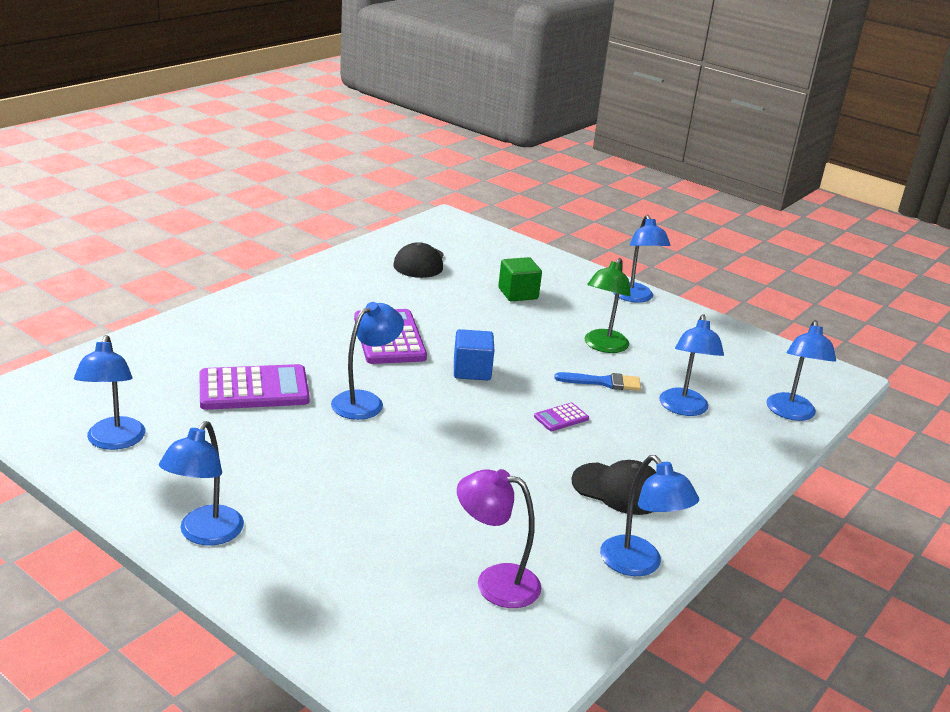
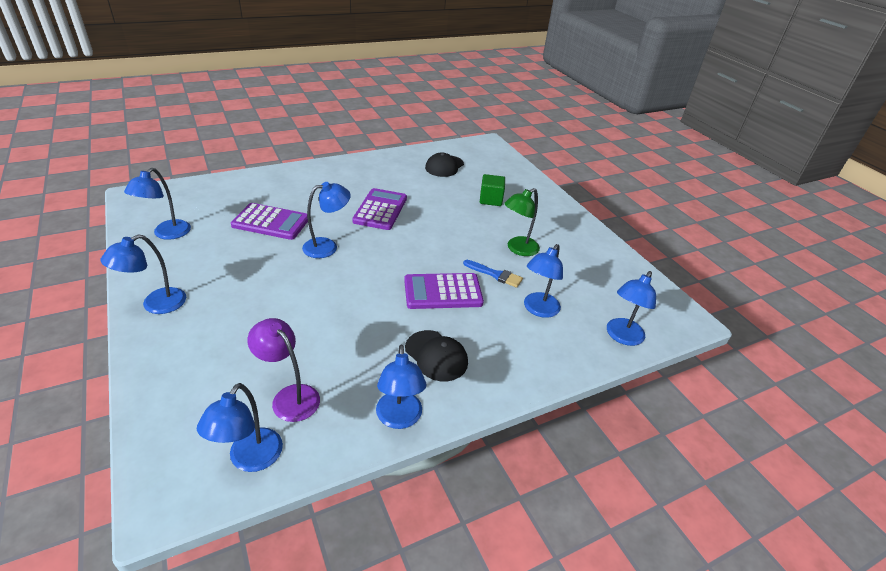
camera: 25 degrees right, 10 degrees up
blue cube [454,329,495,380] -> none
purple calculator [534,403,589,431] -> purple calculator [404,273,484,309], size x2.14
blue lamp [613,215,671,303] -> blue lamp moved to [197,383,283,472]

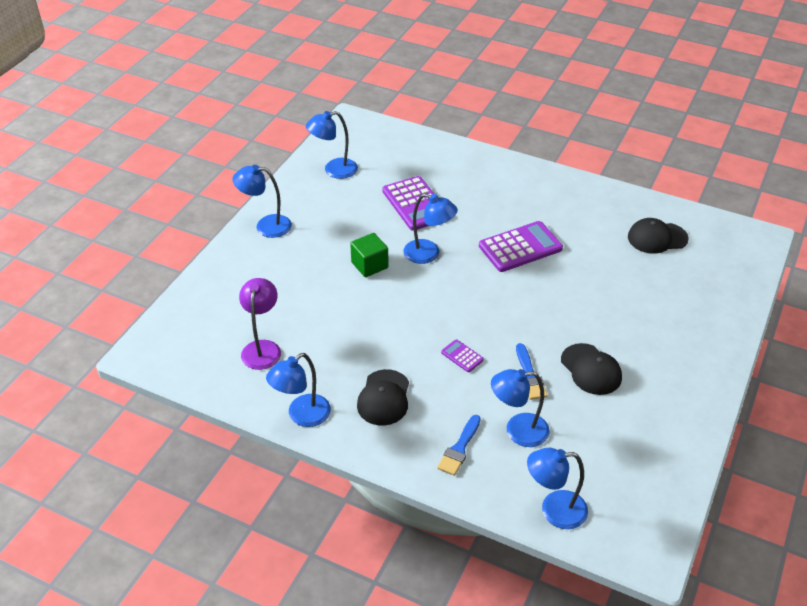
camera: 55 degrees right, 5 degrees up
blue lamp [197,383,283,472] -> none
purple calculator [404,273,484,309] -> purple calculator [441,339,484,372], size x0.47
green cube [480,174,505,206] -> green cube moved to [350,233,389,277]
green lamp [504,188,540,256] -> black cap [561,343,622,395]
none -> blue brush [437,415,481,476]

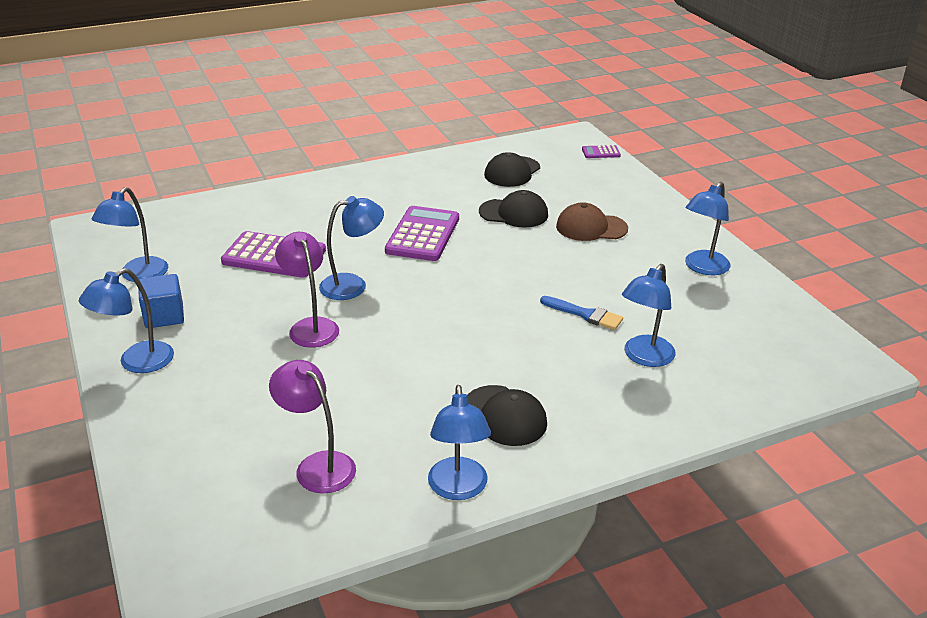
camera: 50 degrees left, 10 degrees down
green cube [350,233,389,277] -> purple lamp [275,232,339,348]
blue brush [437,415,481,476] -> none
purple calculator [441,339,484,372] -> purple calculator moved to [582,145,621,158]
blue lamp [527,448,588,529] -> blue lamp moved to [685,182,731,275]
black cap [561,343,622,395] -> black cap moved to [479,190,548,227]
none -> blue cube [139,274,184,328]
none -> brown cap [556,202,628,241]

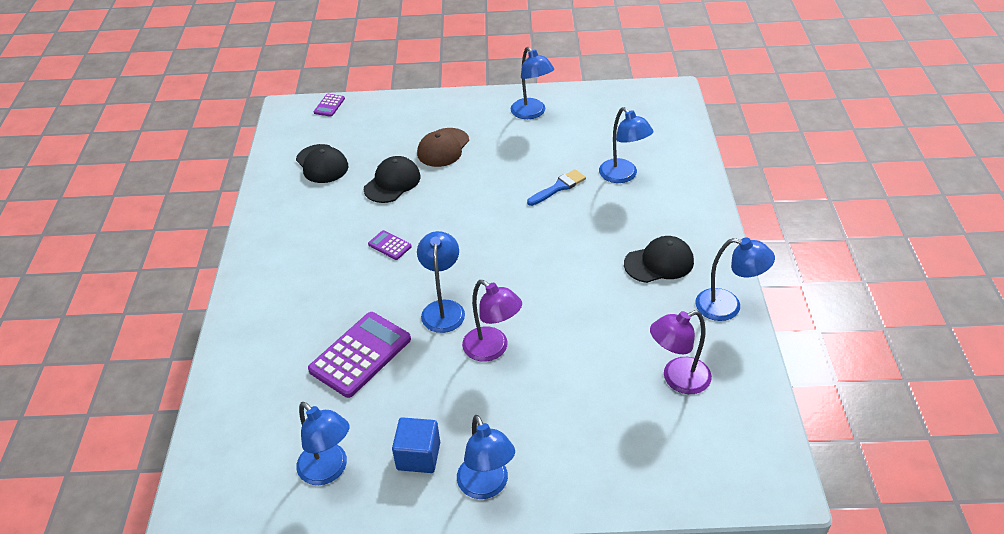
camera: 65 degrees left, 10 degrees up
purple lamp [275,232,339,348] -> purple lamp turned 135 degrees counterclockwise [462,280,522,362]
purple calculator [385,206,459,261] -> purple calculator [368,230,412,260], size x0.47

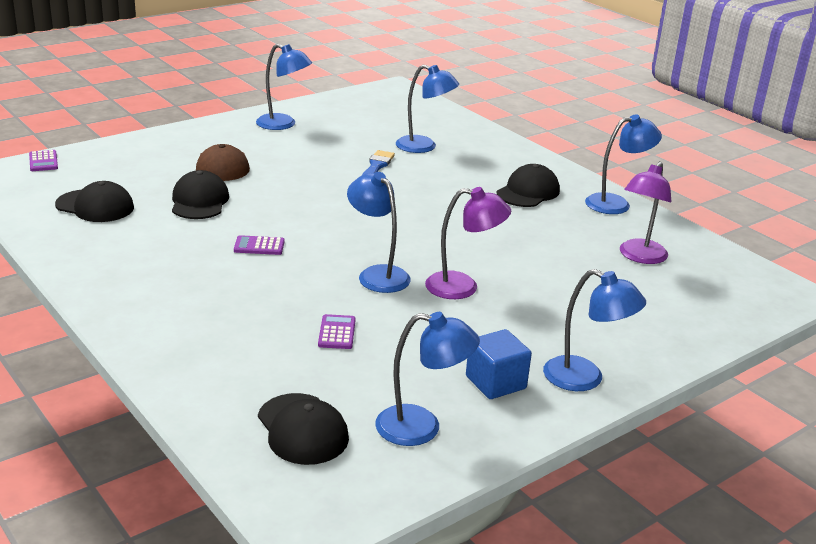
camera: 40 degrees left, 15 degrees down
purple calculator [308,312,411,398] -> purple calculator [318,314,356,349], size x0.47
none -> black cap [258,393,349,465]

